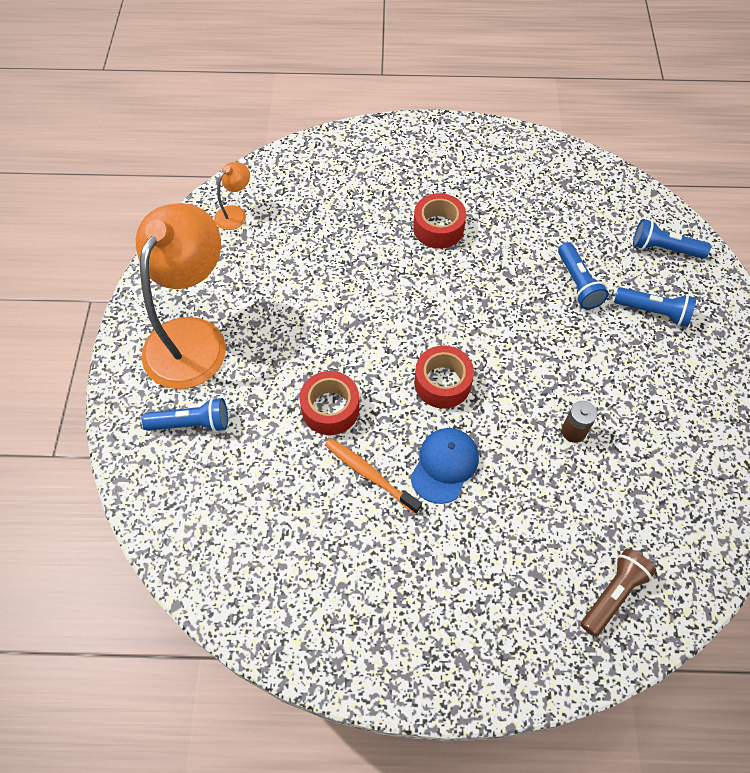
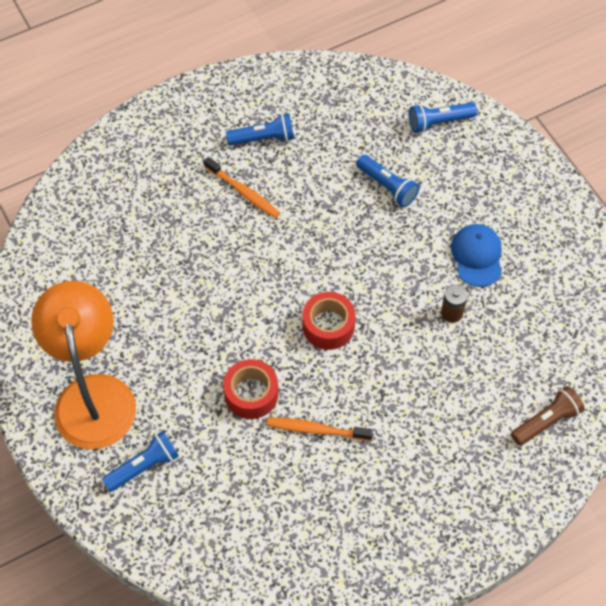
camera: 30 degrees left, 0 degrees up
orange lamp [214,162,250,230] -> none
blue cap [410,428,479,504] -> blue cap moved to [451,224,502,287]
red tape [413,193,466,249] -> orange toothbrush [204,157,280,218]
brown flashlight [581,549,656,637] -> brown flashlight turned 45 degrees clockwise [511,386,585,446]
blue flashlight [614,287,696,327] -> blue flashlight moved to [226,113,294,146]

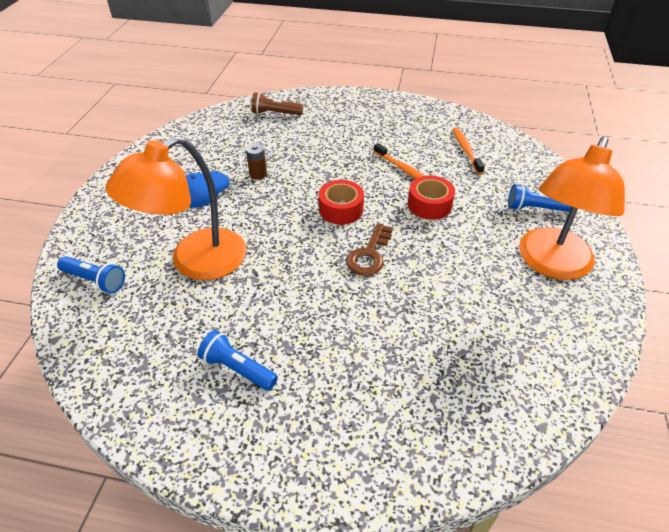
camera: 140 degrees left, 15 degrees down
orange toothbrush [204,157,280,218] -> orange toothbrush moved to [452,127,485,174]
blue flashlight [356,155,420,207] -> orange lamp [105,136,246,280]
none -> brown key [346,223,393,276]

